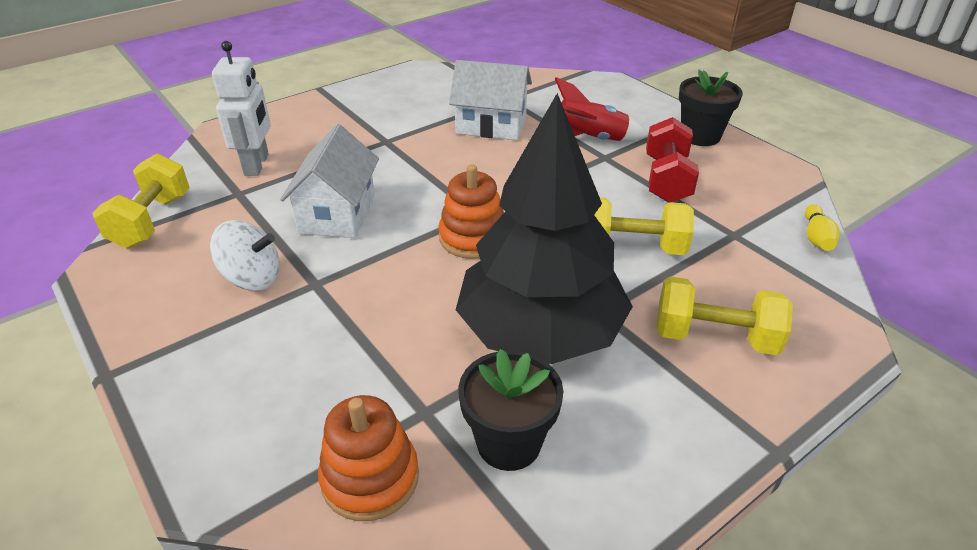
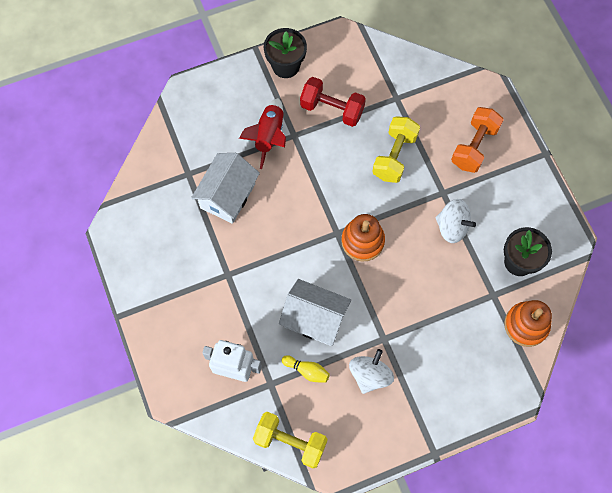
camera: 75 degrees left, 30 degrees up
black tree [456,93,633,364] -> white spinning top [436,199,476,243]
yellow dumbbell [656,277,793,355] -> orange dumbbell [451,107,504,173]
yellow bowling pin [805,204,840,251] -> yellow bowling pin moved to [282,355,330,383]

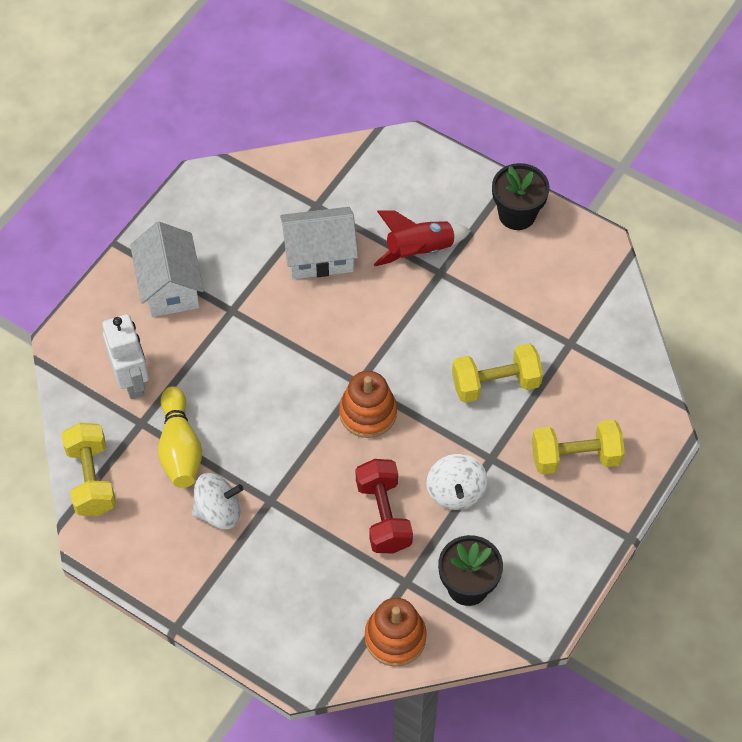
camera: 55 degrees right, 10 degrees down
white house [279,279,351,346] -> white house moved to [130,222,204,317]
yellow bowling pin [282,355,330,383] -> yellow bowling pin [158,386,202,488], size x1.77
red dumbbell [300,77,366,127] -> red dumbbell moved to [356,459,413,554]
orange dumbbell [451,107,504,173] -> yellow dumbbell [532,420,625,474]

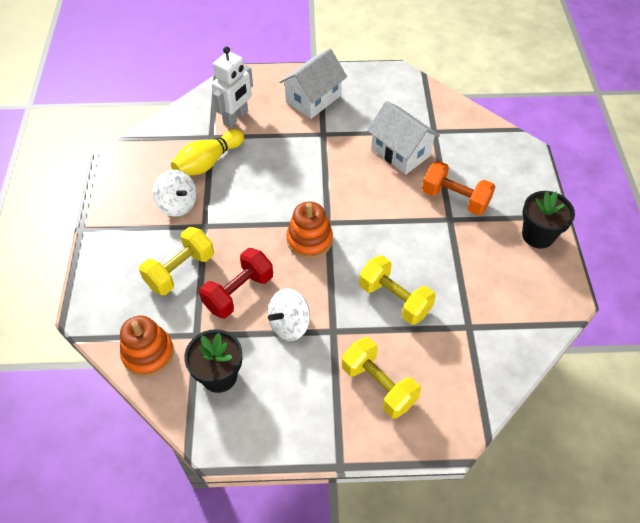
camera: 55 degrees right, 5 degrees down
yellow dumbbell [61,423,116,516] -> yellow dumbbell moved to [139,227,214,295]
red rocket [374,211,471,266] -> orange dumbbell [422,161,495,216]

